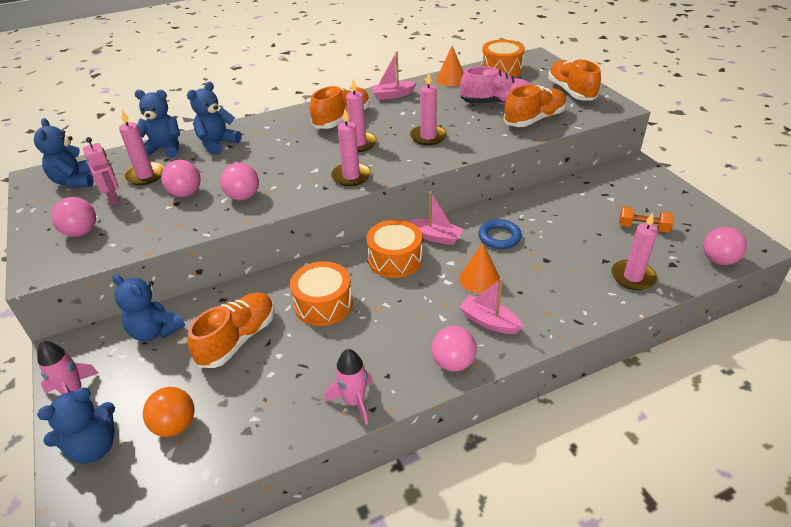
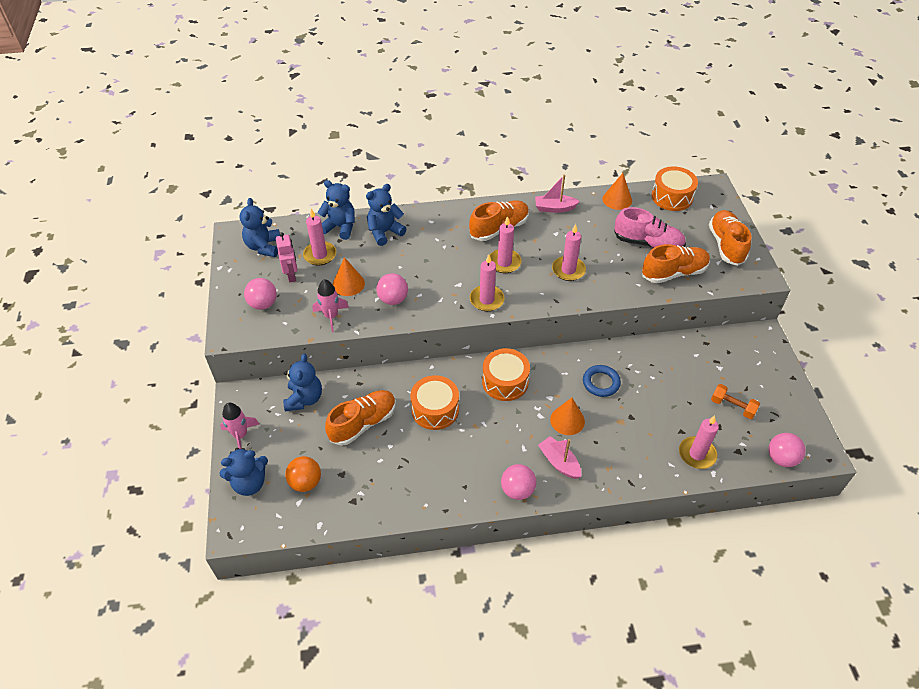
camera: 15 degrees right, 10 degrees up
blue teddy bear [112,274,185,341] -> blue teddy bear turned 135 degrees counterclockwise [283,354,322,411]
pink ball [161,160,201,197] -> orange cone [333,257,365,296]
pink rocket [325,349,373,425] -> pink rocket moved to [312,279,349,332]
pink boat [409,191,463,245] -> none

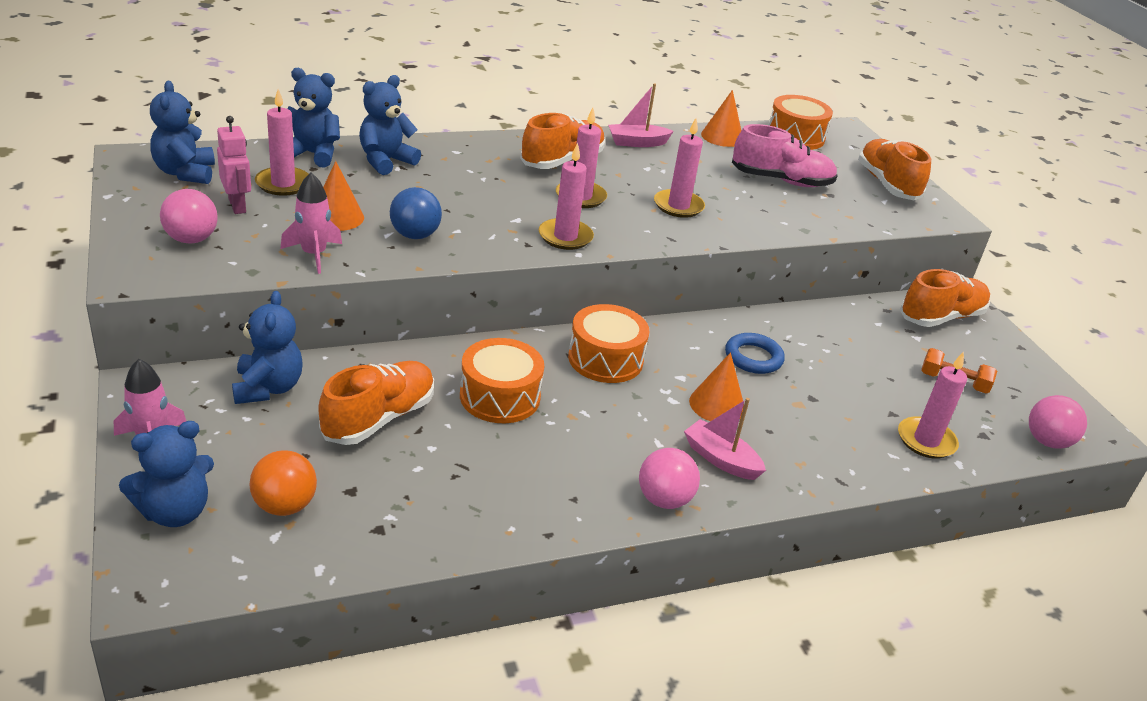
camera: 15 degrees left, 15 degrees down
pink ball [376,273,408,305] -> blue ball [390,187,442,239]
orange shoe [642,244,710,283] -> orange shoe moved to [900,269,990,327]

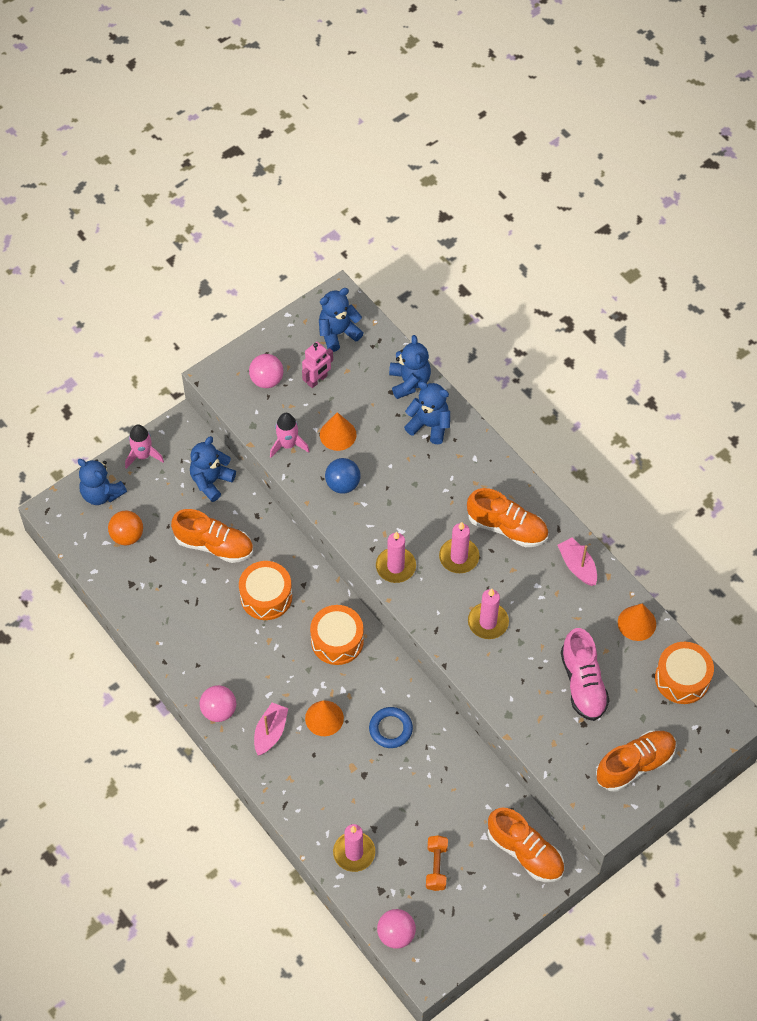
camera: 75 degrees right, 25 degrees up
blue teddy bear [232,291,303,404] -> blue teddy bear turned 150 degrees clockwise [190,436,236,502]
pink candle [255,89,309,196] -> none

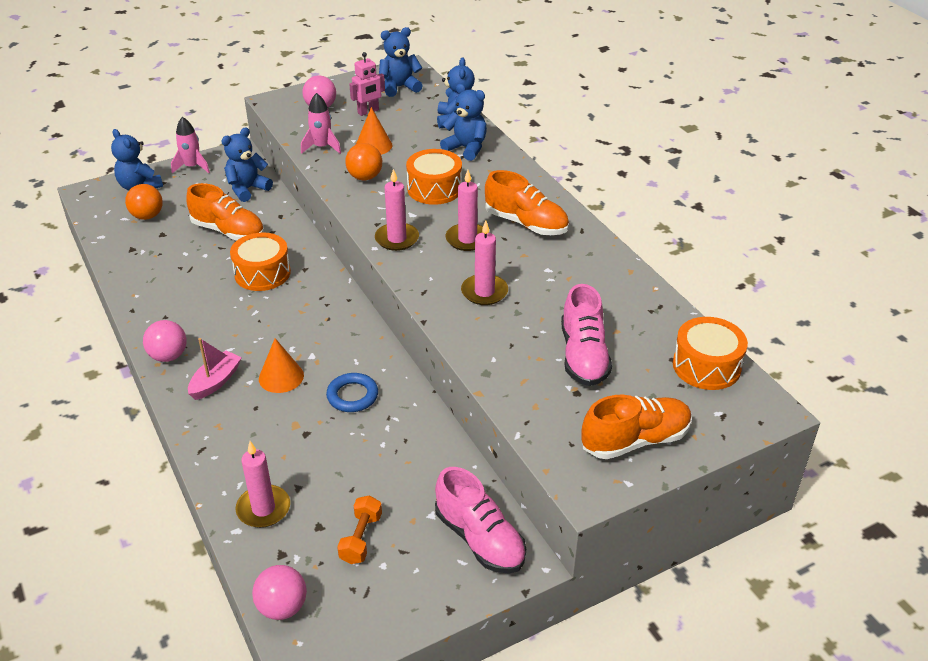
camera: 10 degrees right, 20 degrees down
orange drum [310,605,364,665] -> orange drum moved to [406,149,462,205]
blue ball [325,458,361,494] -> orange ball [345,143,382,180]
orange shoe [488,807,564,882] -> pink shoe [435,467,526,574]
pink boat [557,537,597,586] -> none
orange cone [618,604,656,641] -> none

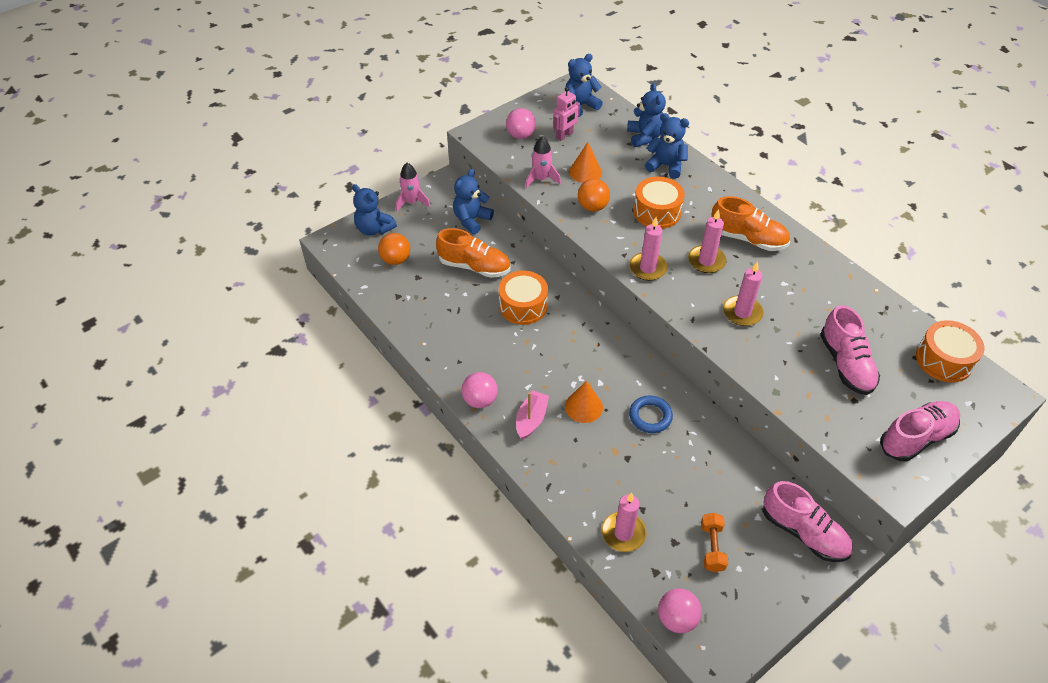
camera: 10 degrees left, 10 degrees up
orange shoe [582,395,692,459] -> pink shoe [880,401,960,462]

